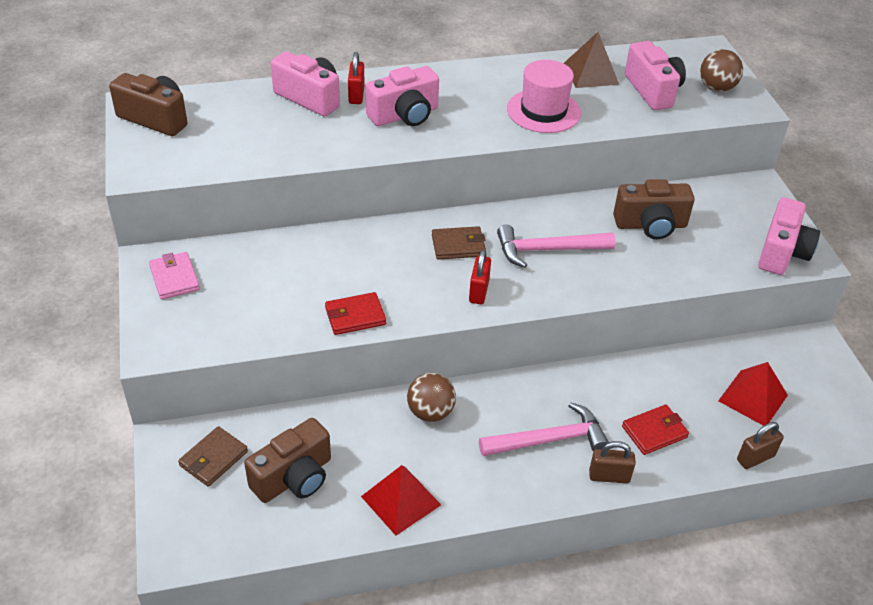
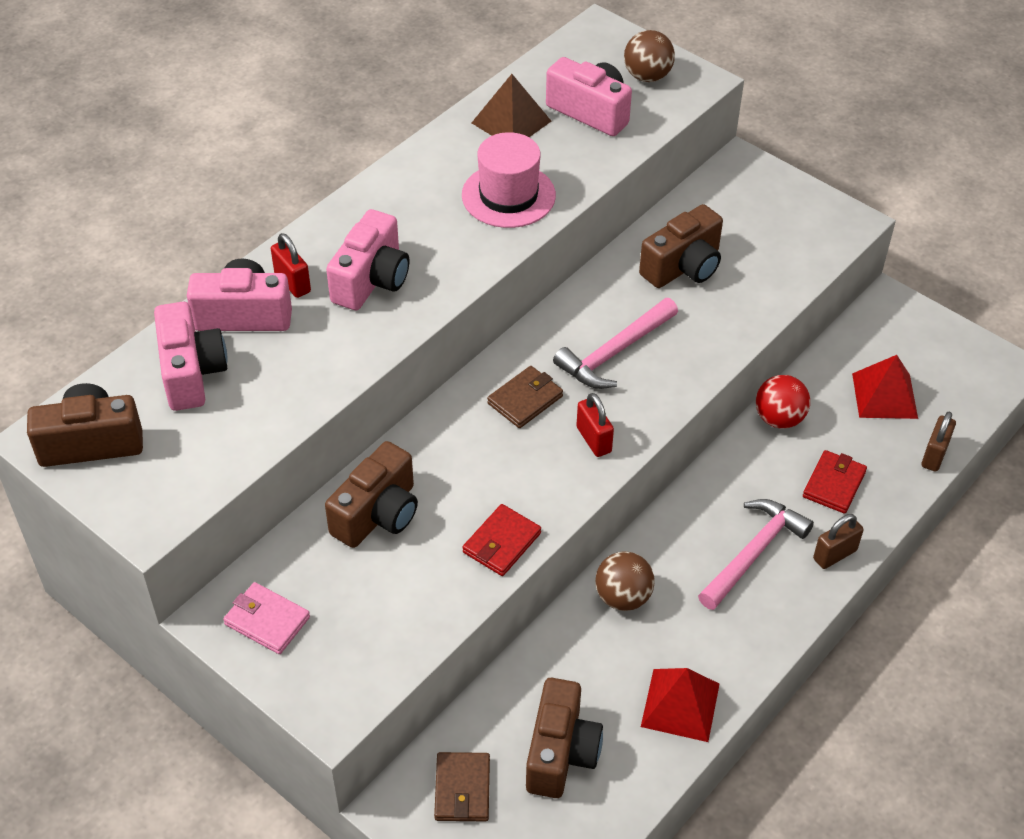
camera: 35 degrees left, 5 degrees up
pink camera [758,197,820,275] -> pink camera moved to [154,302,228,411]
none -> brown camera [325,441,418,548]
none -> red ball [756,375,810,429]

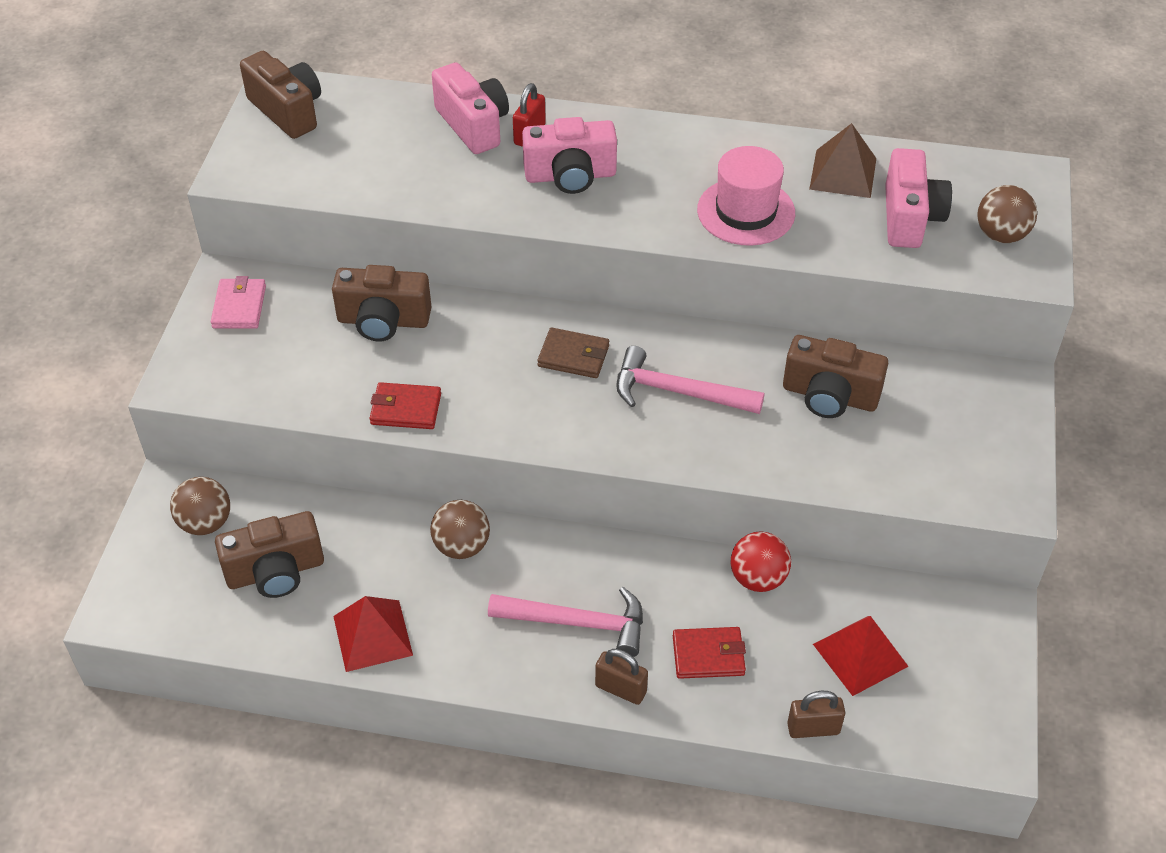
camera: 60 degrees right, 0 degrees up
pink camera [154,302,228,411] -> none
brown wallet [434,752,490,821] -> brown ball [170,477,230,535]
red padlock [576,393,614,457] -> none

